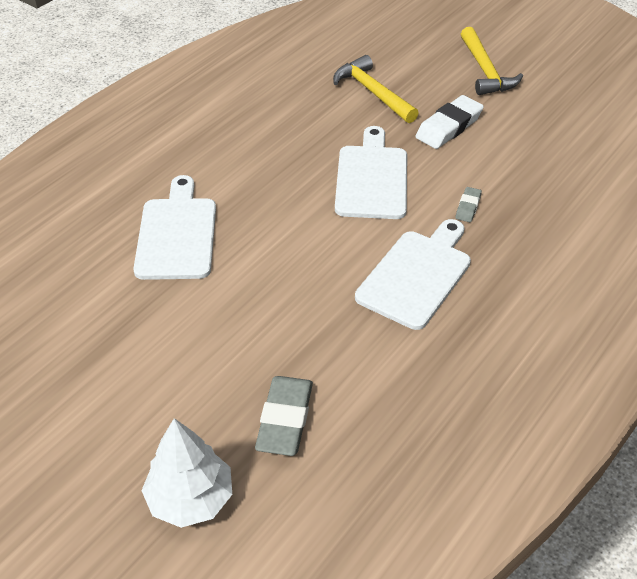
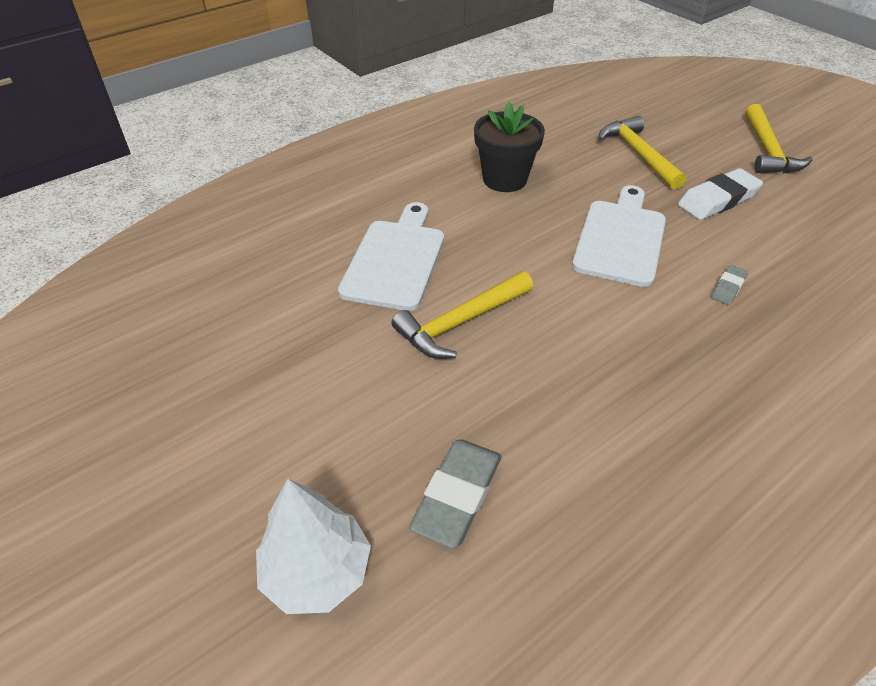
camera: 15 degrees right, 0 degrees up
white cutting board [355,219,471,330] -> none
none -> yellow hammer [391,271,533,358]
none -> black flower pot [474,102,545,192]

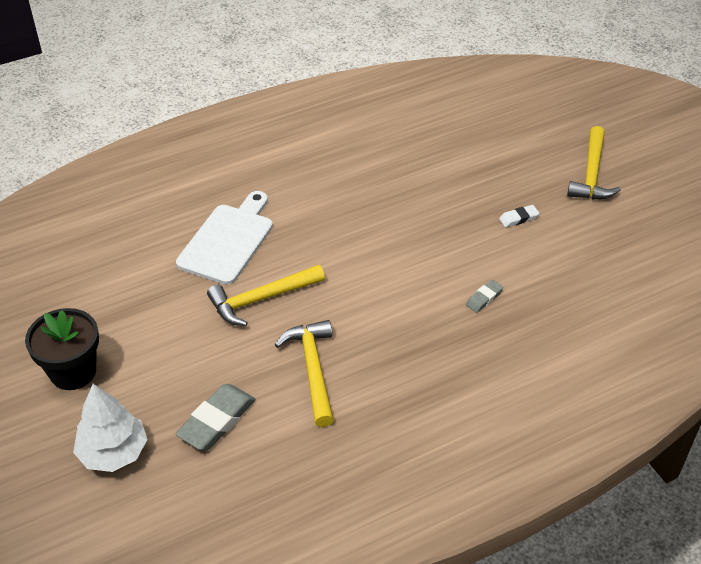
camera: 10 degrees right, 0 degrees up
black flower pot [474,102,545,192] -> black flower pot moved to [25,308,99,390]
white cutting board [572,185,666,287] -> none
yellow hammer [598,116,686,189] -> yellow hammer moved to [275,320,334,427]
white eraser [678,168,763,220] -> white eraser [499,205,539,227], size x0.52

